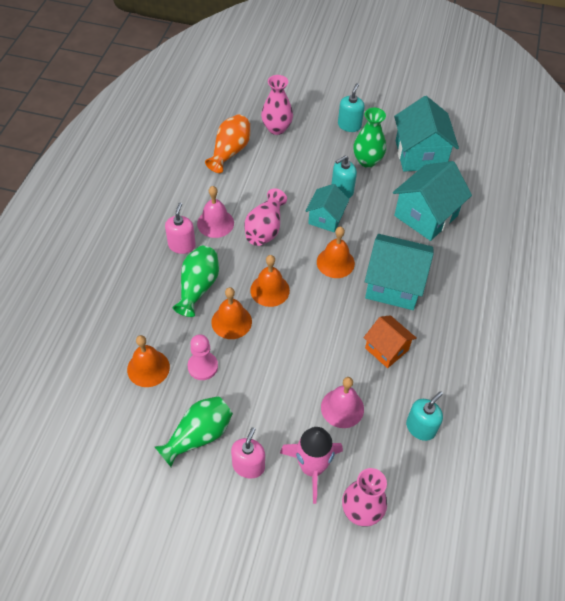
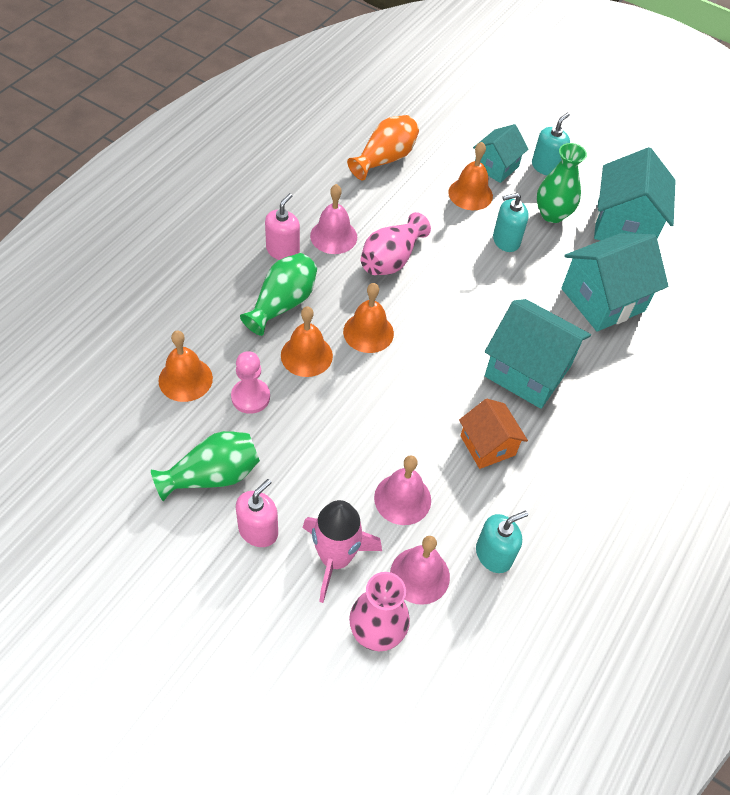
camera: 15 degrees right, 0 degrees up
pink vase [261,75,293,135] -> none
turquoise house [306,184,349,232] -> turquoise house moved to [473,124,529,183]
orange bell [317,227,355,278] -> orange bell moved to [448,142,493,210]
none -> pink bell [390,536,450,605]

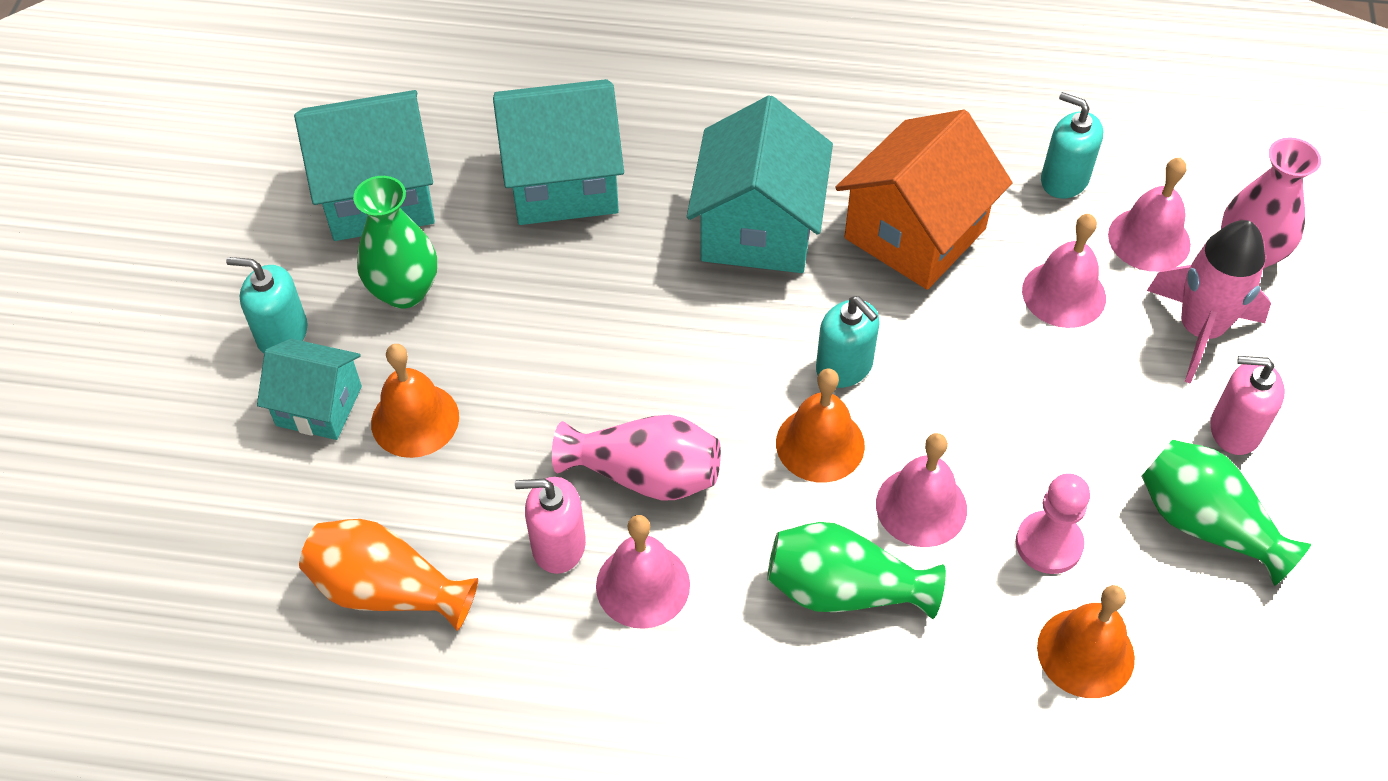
camera: 110 degrees left, 0 degrees up
pink soap dispenser [265,193,300,260] -> pink soap dispenser moved to [515,477,586,574]
orange bell [281,306,333,377] -> pink bell [876,433,967,547]
orange house [459,399,528,469] -> orange house [835,110,1012,290], size x1.66
turquoise soap dispenser [493,193,529,252] -> turquoise soap dispenser moved to [816,296,880,388]
turquoise house [561,233,668,332] -> turquoise house turned 45 degrees counterclockwise [493,79,624,225]

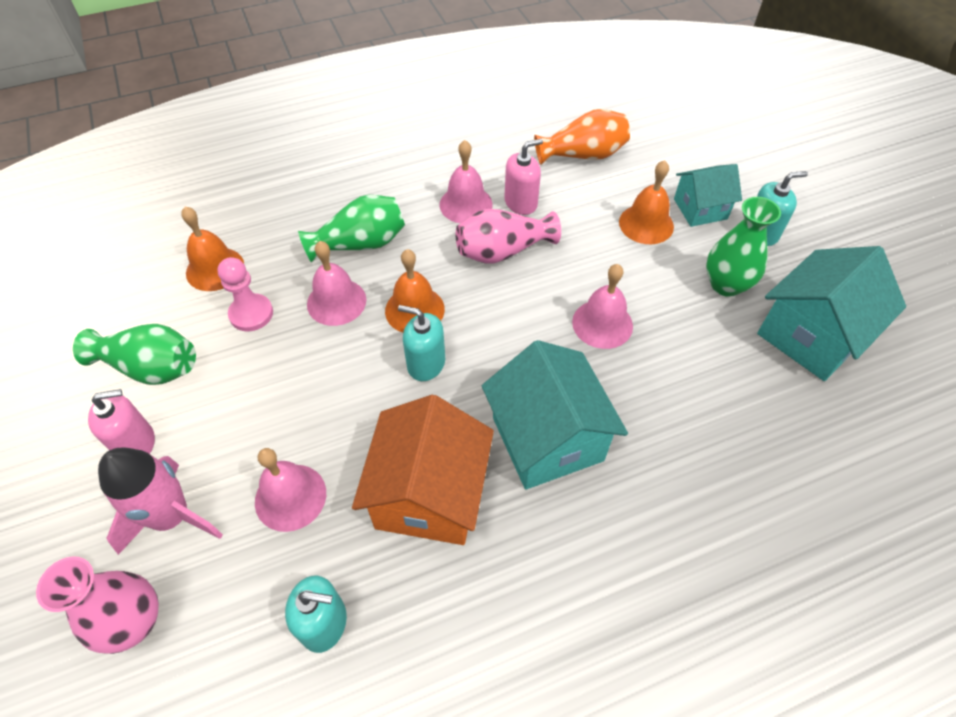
camera: 150 degrees right, 0 degrees up
turquoise house [493,79,624,225] -> none
pink bell [1108,158,1191,272] -> pink bell moved to [572,264,633,349]

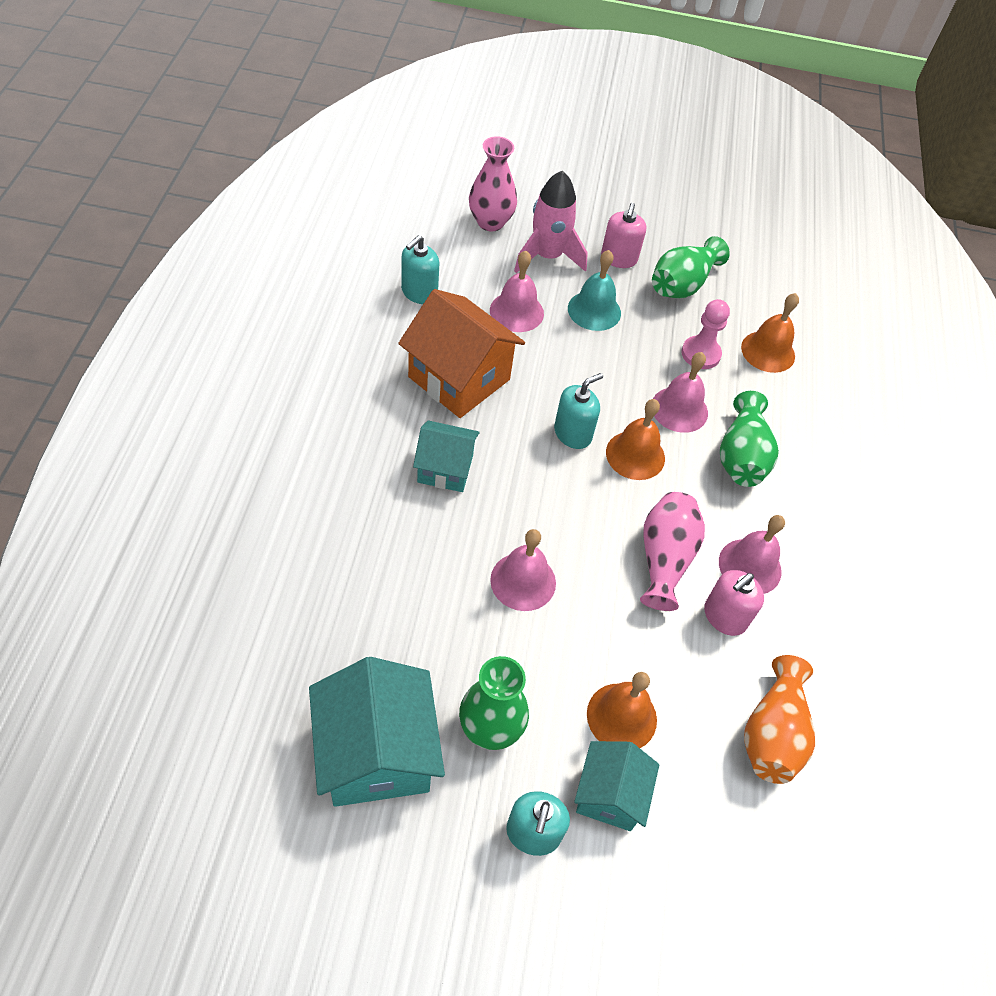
camera: 115 degrees right, 0 degrees up
turquoise house [482,340,628,489] -> turquoise house [413,420,480,492], size x0.60
pink soap dispenser [504,139,543,215] -> pink soap dispenser turned 45 degrees clockwise [704,570,764,636]
none -> turquoise bell [568,250,621,331]

